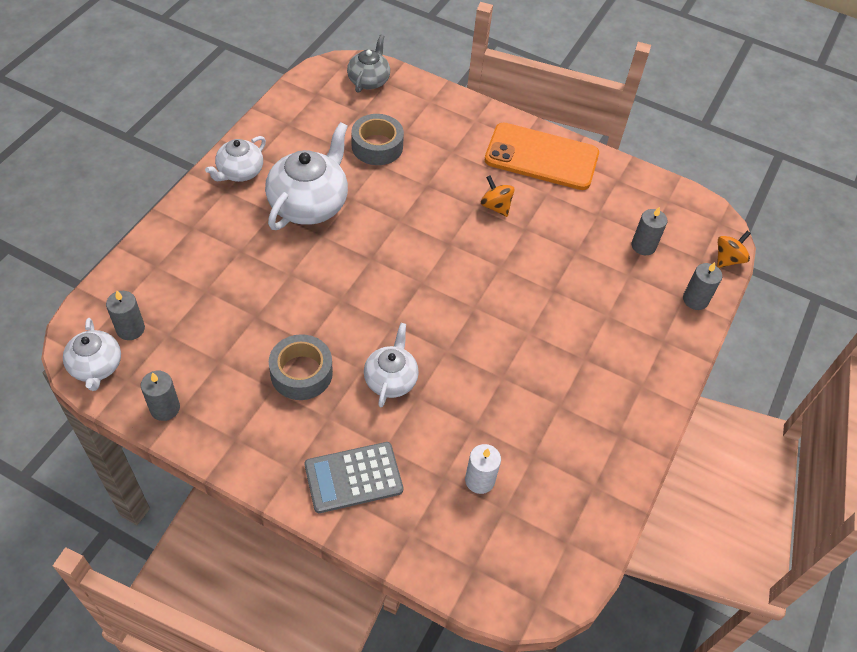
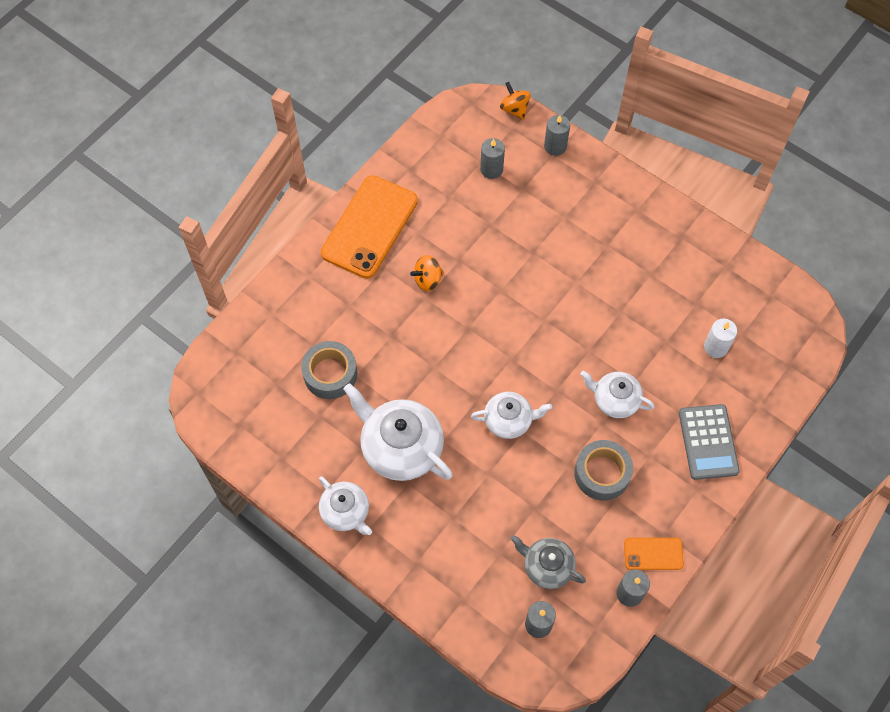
camera: 75 degrees left, 10 degrees up
white teapot [63,318,121,391] -> white teapot moved to [471,392,552,439]
grey teapot [347,35,390,93] -> grey teapot moved to [511,535,586,589]
none -> orange phone [624,538,684,570]

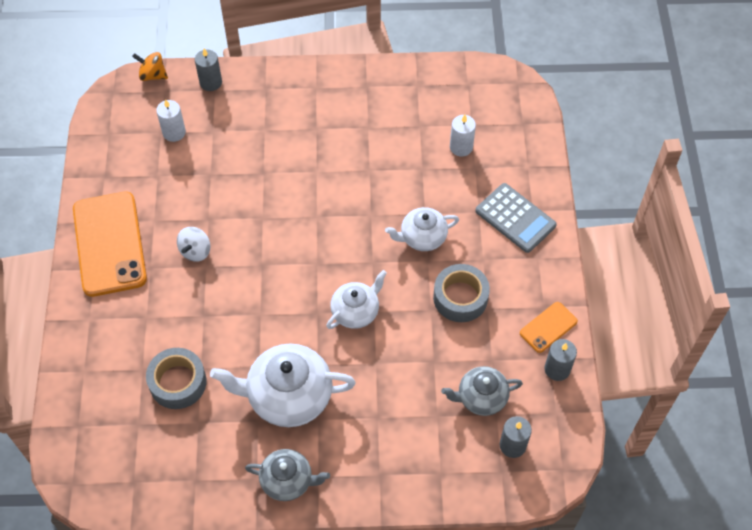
camera: 40 degrees left, 5 degrees down
white teapot [319,476,372,535] -> grey teapot [245,449,330,501]
orange spinning top [410,255,444,291] -> white spinning top [177,227,210,262]
grey candle [480,138,505,179] -> white candle [156,99,186,142]

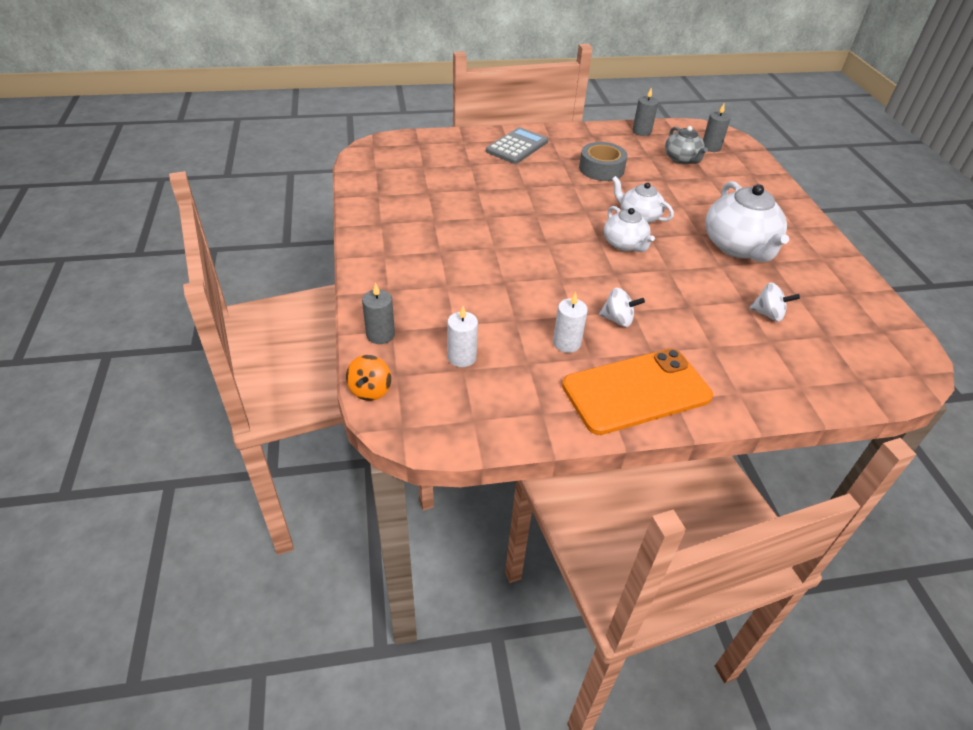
camera: 100 degrees left, 15 degrees down
grey tape [146,348,207,409] -> white spinning top [749,282,800,322]
grey teapot [245,449,330,501] -> none
white teapot [385,207,459,251] -> white teapot moved to [604,206,655,252]
white candle [450,115,476,157] -> white candle moved to [553,292,588,353]
orange phone [520,302,578,353] -> none

